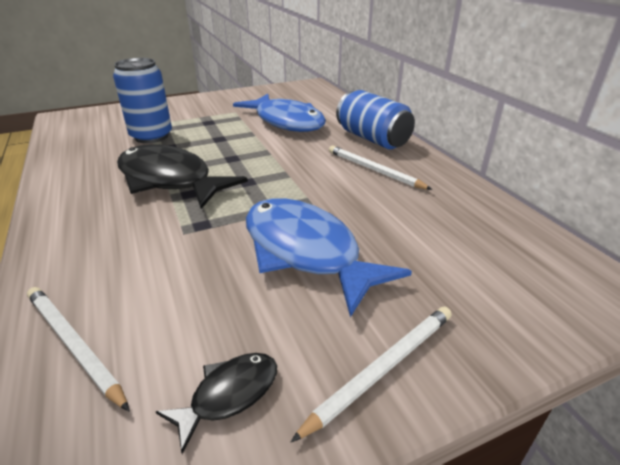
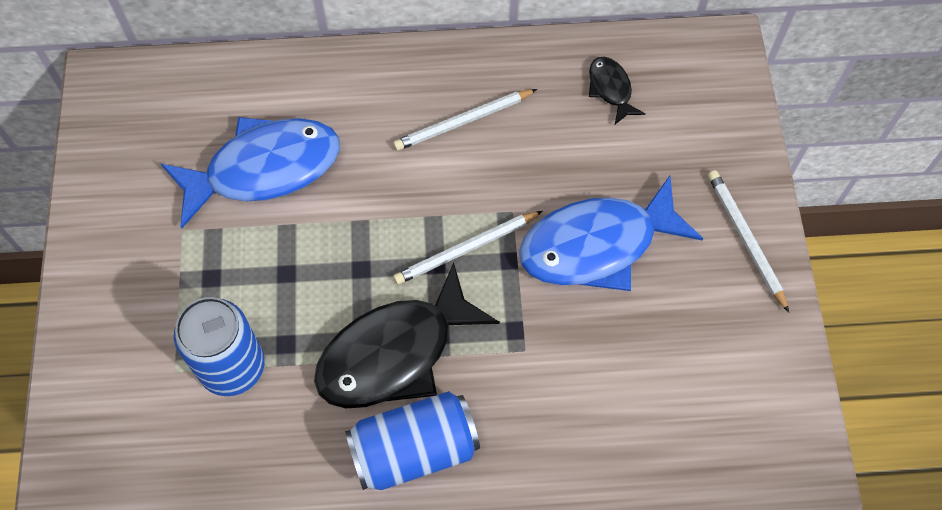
camera: 70 degrees left, 30 degrees up
white pencil [27,287,130,411] -> white pencil moved to [393,211,543,285]
black fish [156,353,277,454] -> black fish moved to [589,57,645,124]
blue can [336,90,415,149] -> blue can moved to [345,391,480,490]

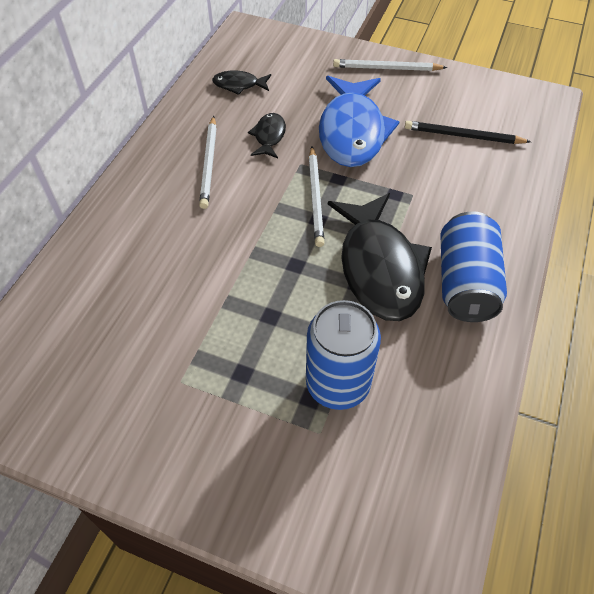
camera: 65 degrees left, 10 degrees down
blue fish [161,117,340,228] -> none
none -> black fish [248,113,286,158]
none -> black pencil [405,121,531,144]

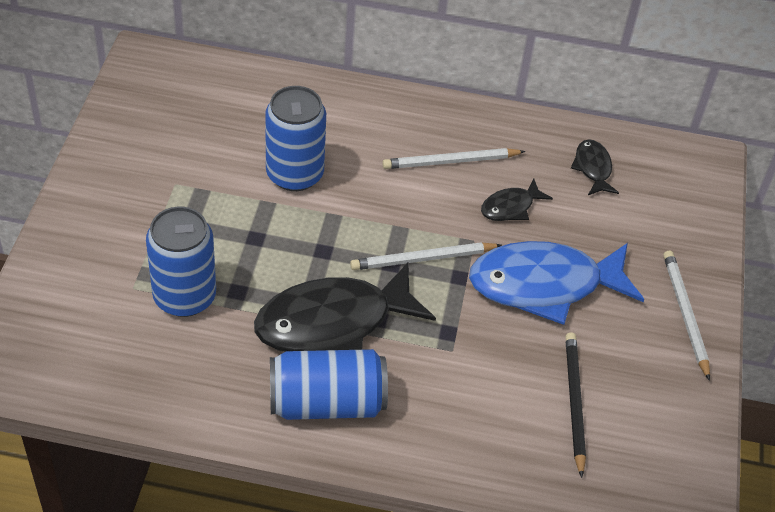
camera: 75 degrees right, 5 degrees down
black fish [248,113,286,158] -> black fish turned 150 degrees clockwise [481,178,553,221]
none -> blue can [265,86,326,191]

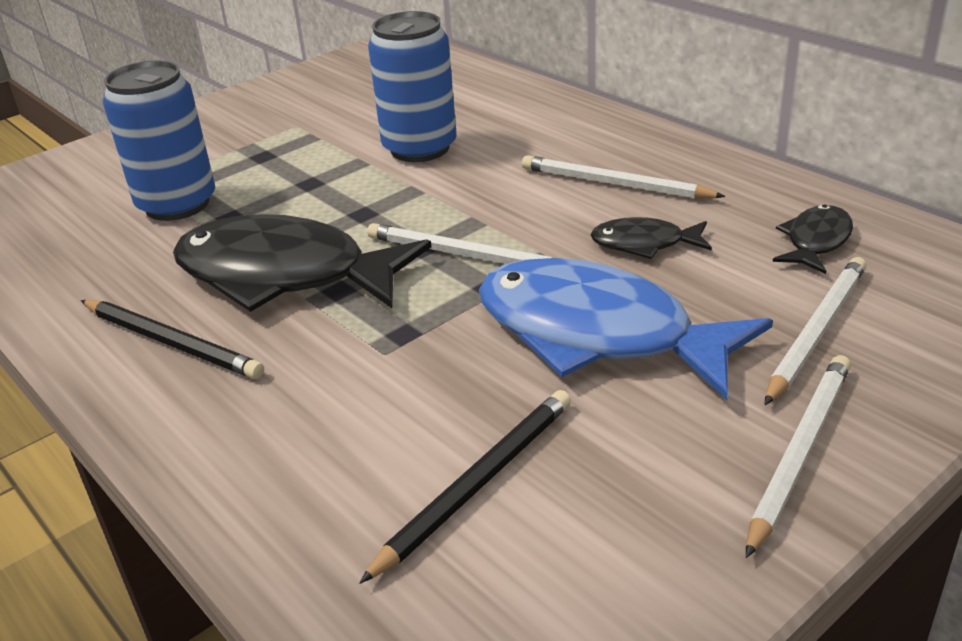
camera: 45 degrees right, 15 degrees down
blue can [270,349,388,420] -> black pencil [81,300,264,379]
none -> white pencil [764,257,867,405]

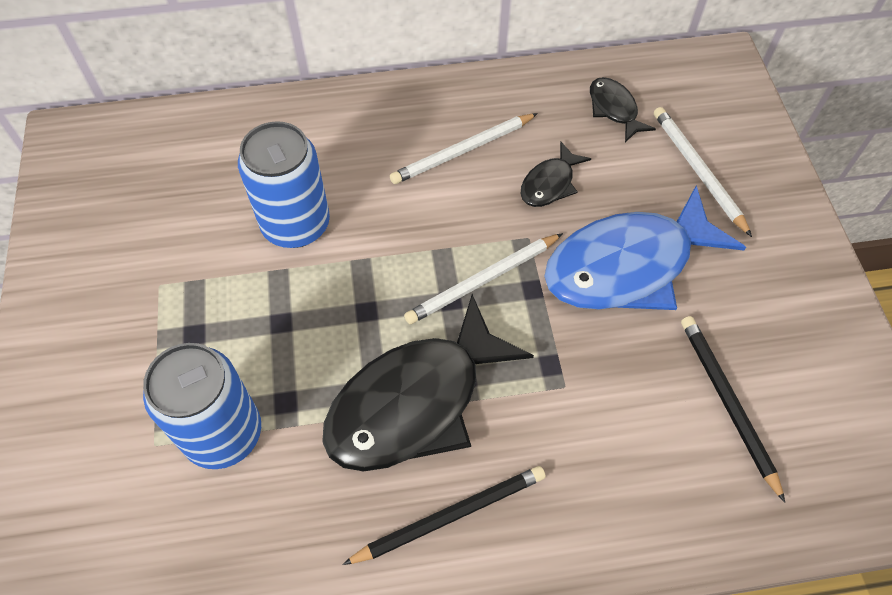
camera: 60 degrees left, 25 degrees up
white pencil [746,355,851,558] -> none

